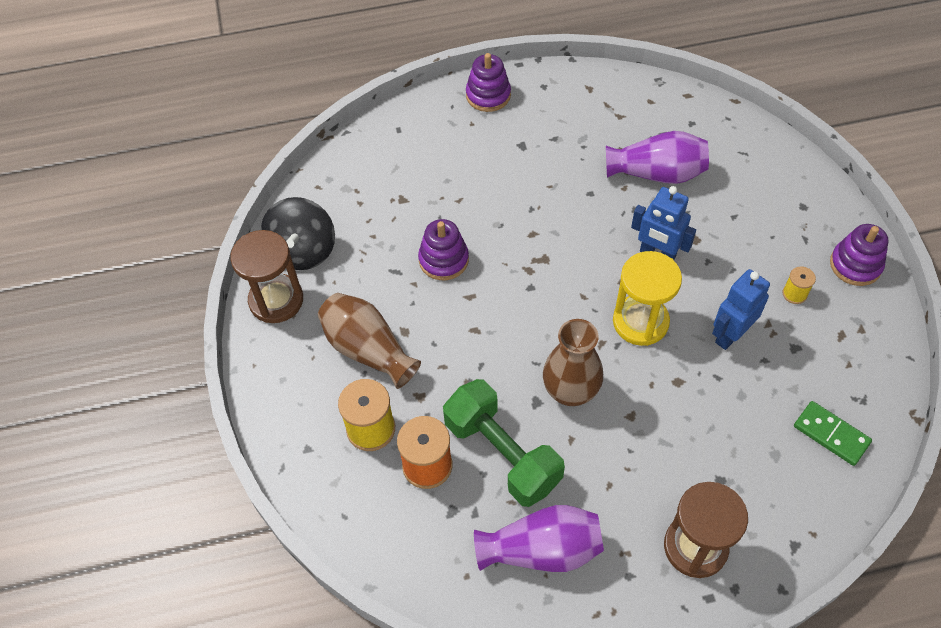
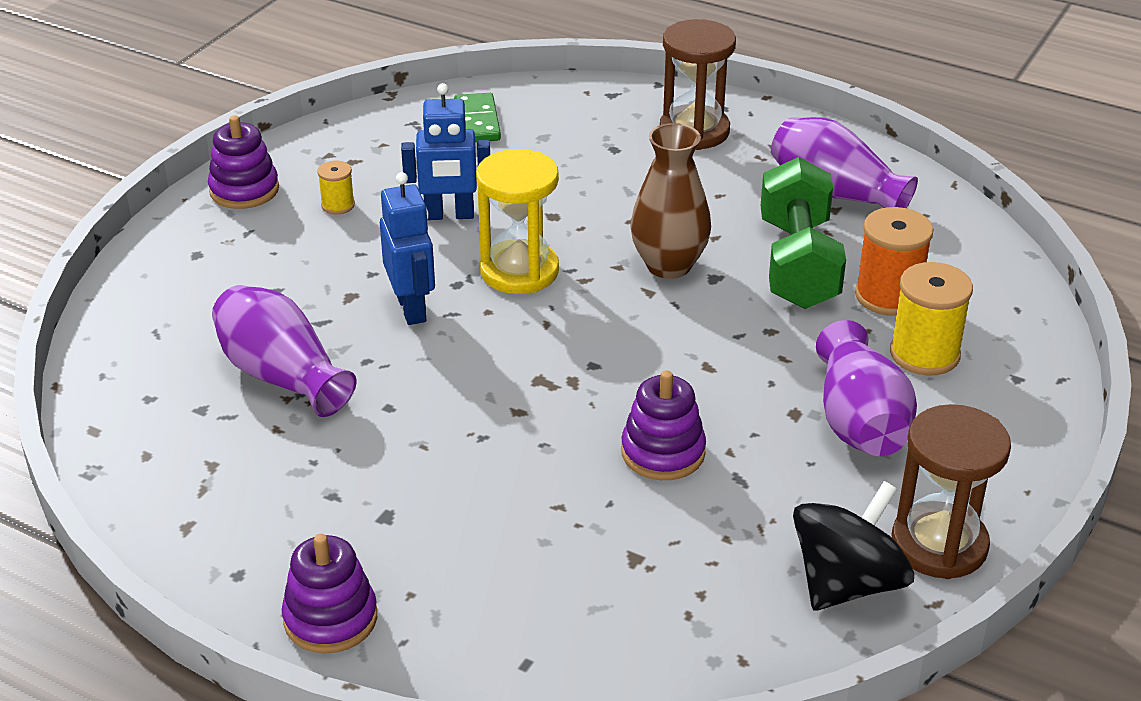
camera: 140 degrees left, 20 degrees down
brown vase [318,293,421,389] -> purple vase [816,320,917,456]

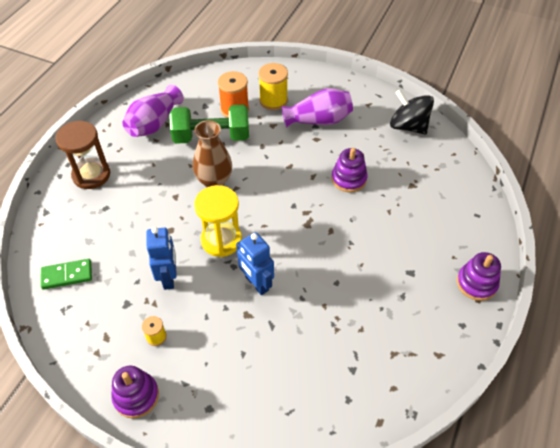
camera: 95 degrees left, 15 degrees up
purple vase [212,285,356,417] -> none
blue robot [380,172,435,325] -> blue robot turned 105 degrees counterclockwise [236,232,274,295]
brown hourglass [892,404,1011,579] -> none

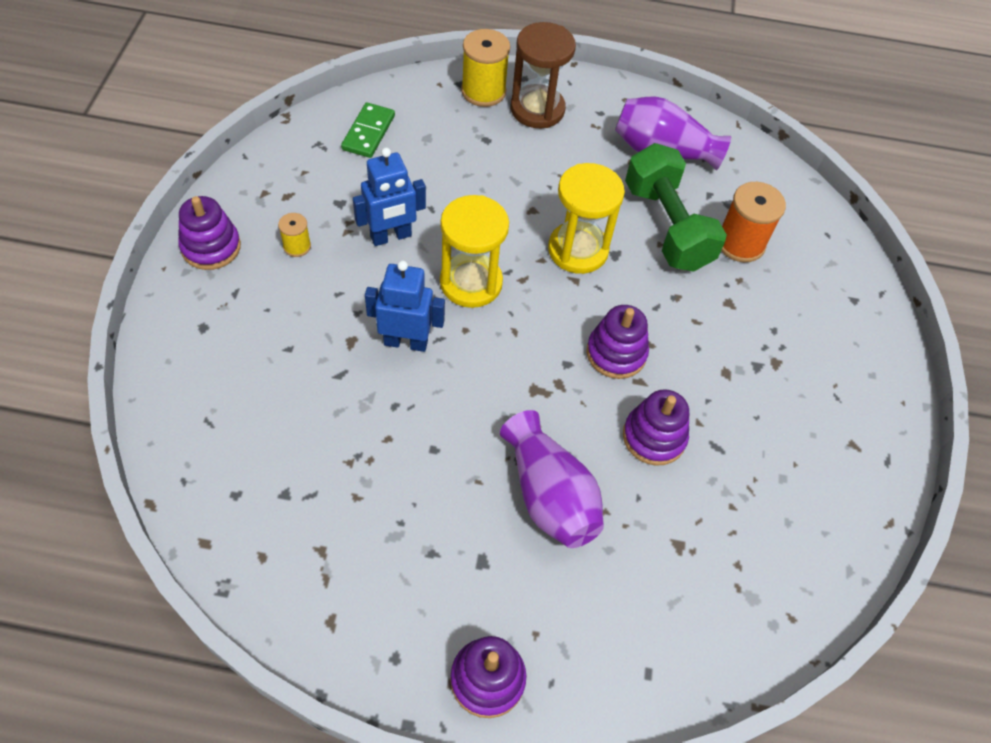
camera: 70 degrees right, 5 degrees up
green domino [41,259,92,290] -> green domino turned 45 degrees clockwise [341,102,395,158]
brown vase [193,120,232,187] -> yellow hourglass [548,163,625,274]
blue robot [236,232,274,295] -> blue robot turned 60 degrees clockwise [365,260,445,352]
yellow spool [258,63,288,110] -> yellow spool moved to [461,29,510,107]
purple vase [281,88,353,128] -> purple vase moved to [500,410,604,548]
black spinning top [390,90,434,135] -> none
none -> purple stacking toy [586,305,649,379]

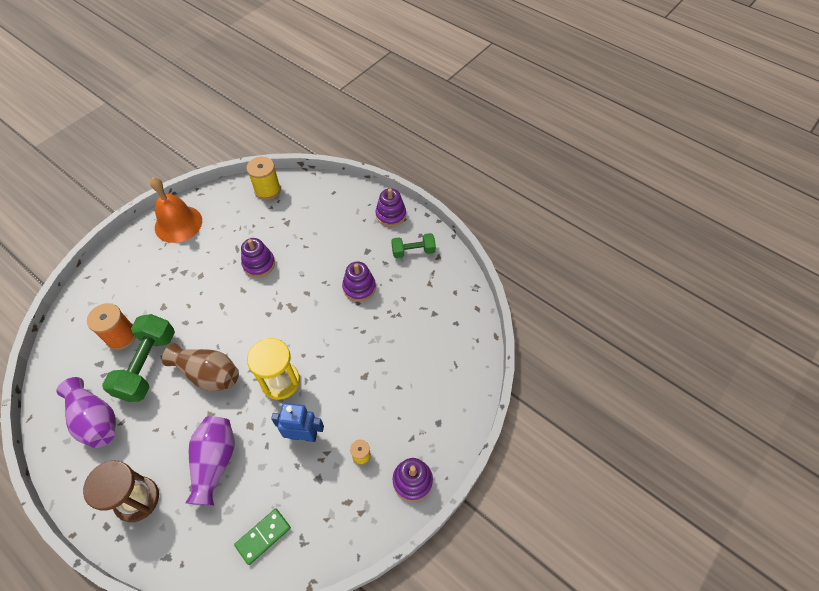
camera: 145 degrees left, 0 degrees up
blue robot [365,260,445,352] -> none
yellow spool [461,29,510,107] -> yellow spool moved to [247,157,281,200]
purple vase [500,410,604,548] -> purple vase moved to [185,416,235,506]
yellow hourglass [548,163,625,274] -> brown vase [162,343,239,391]
purple stacking toy [586,305,649,379] -> purple stacking toy moved to [342,262,376,302]
none -> orange bell [150,177,202,243]
none -> green dumbbell [391,233,436,258]

